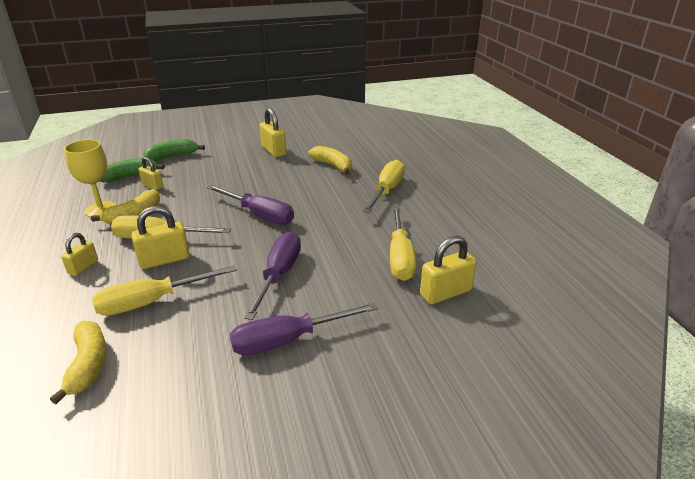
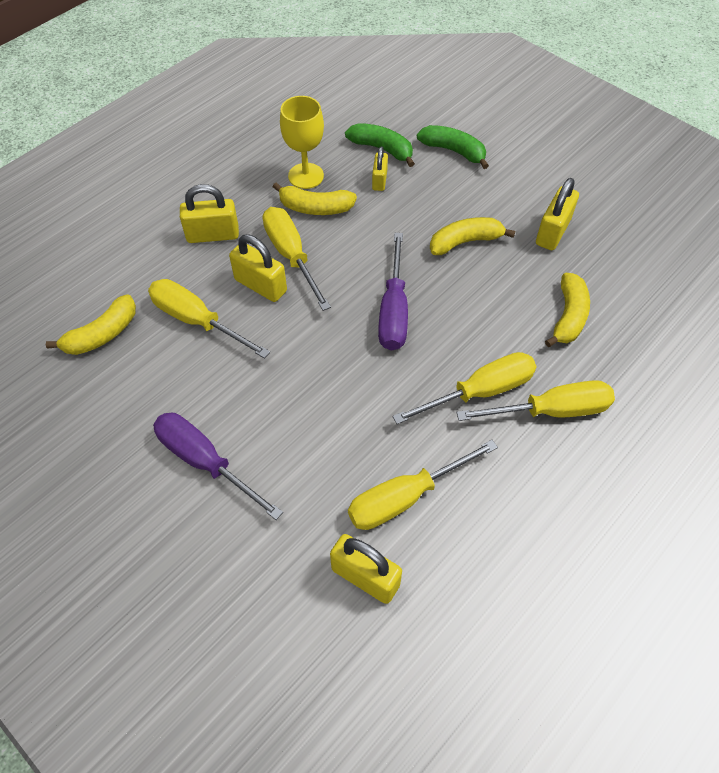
camera: 60 degrees right, 25 degrees up
yellow padlock [61,233,98,276] -> yellow padlock [180,184,239,243], size x1.59
purple screwdriver [244,232,301,320] -> none
none -> yellow screwdriver [392,352,536,424]
none -> yellow banana [430,217,515,255]

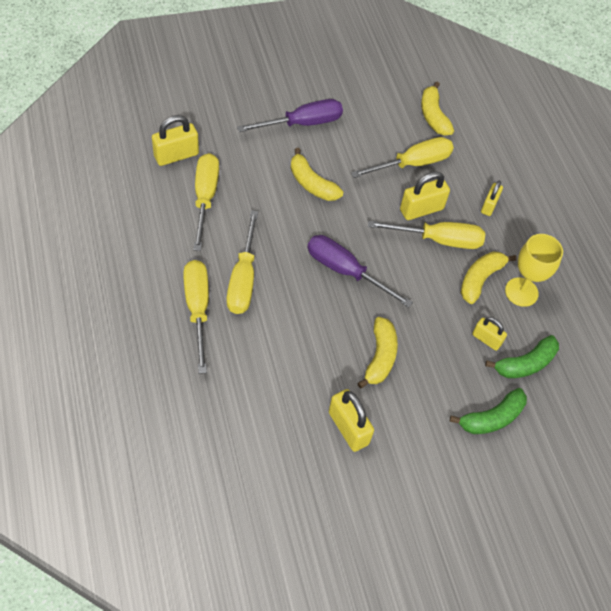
camera: 115 degrees right, 0 degrees up
yellow padlock [180,184,239,243] -> yellow padlock [481,181,503,216], size x0.63
yellow screwdriver [456,380,615,421] -> yellow screwdriver turned 150 degrees clockwise [183,260,209,374]
yellow banana [545,273,590,347] -> yellow banana moved to [291,148,343,201]

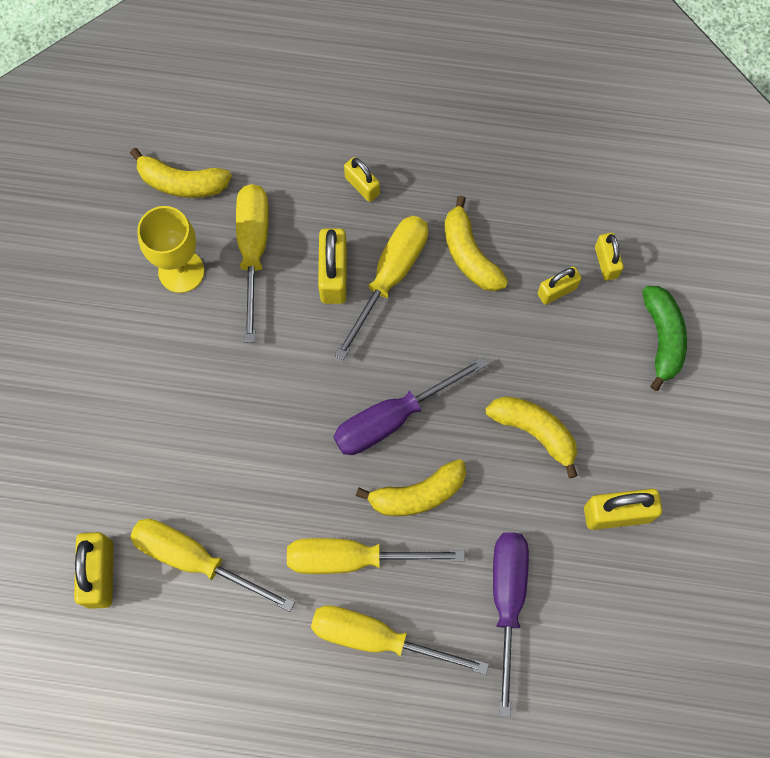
camera: 60 degrees left, 15 degrees up
yellow screwdriver [227,210,258,314] -> yellow screwdriver turned 150 degrees clockwise [287,538,465,574]
purple screwdriver [237,99,343,132] -> purple screwdriver moved to [493,532,529,717]
yellow banana [291,148,343,201] -> yellow banana moved to [356,459,466,516]
green banana [485,335,559,378] -> yellow padlock [595,233,624,281]
yellow goblet [505,234,563,307] -> yellow goblet moved to [137,206,204,293]

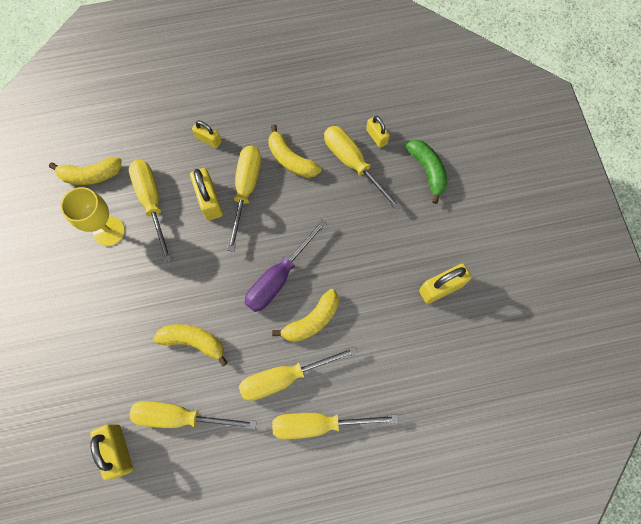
camera: 20 degrees left, 0 degrees up
yellow banana [486,396,578,478] -> yellow banana moved to [154,324,228,367]
purple screwdriver [493,532,529,717] -> none
yellow padlock [538,266,582,305] -> yellow screwdriver [324,126,402,211]

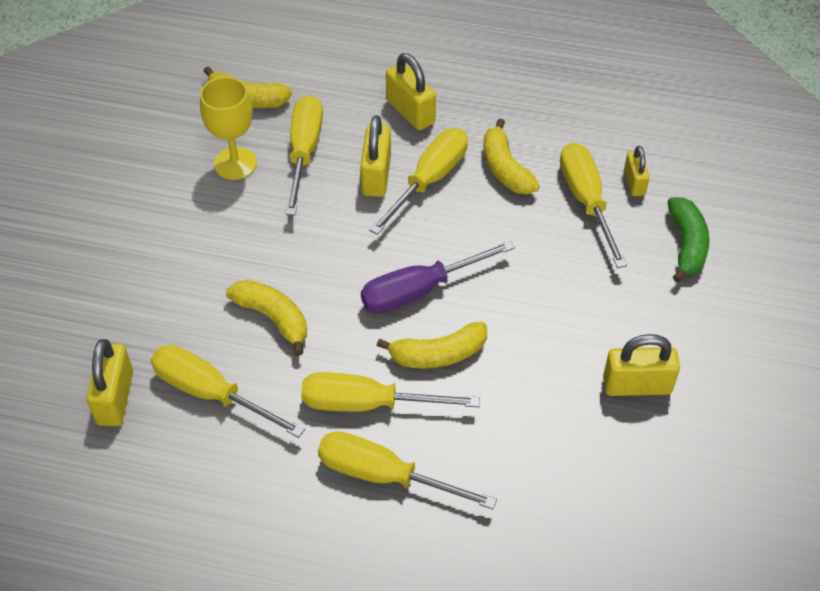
camera: 25 degrees right, 20 degrees down
yellow padlock [192,121,221,148] -> yellow padlock [386,53,436,130], size x1.59

